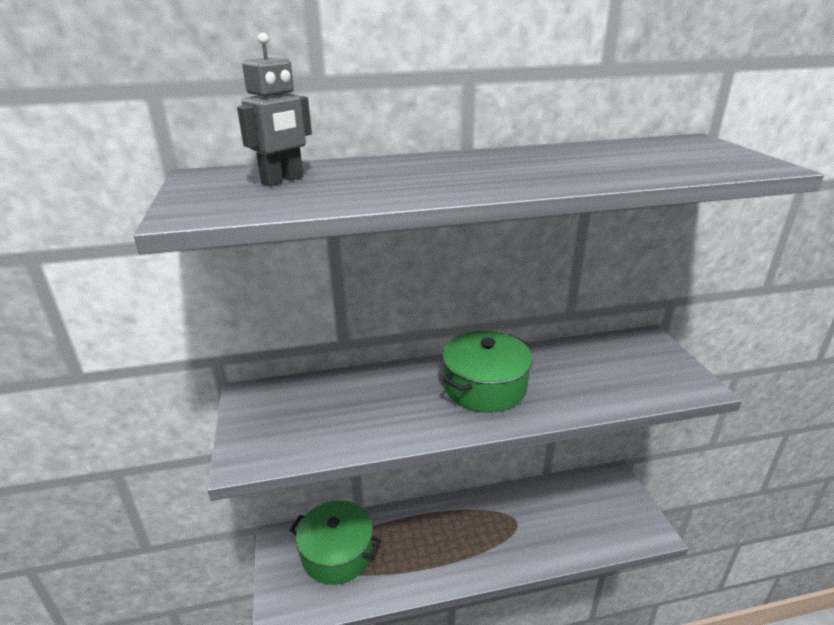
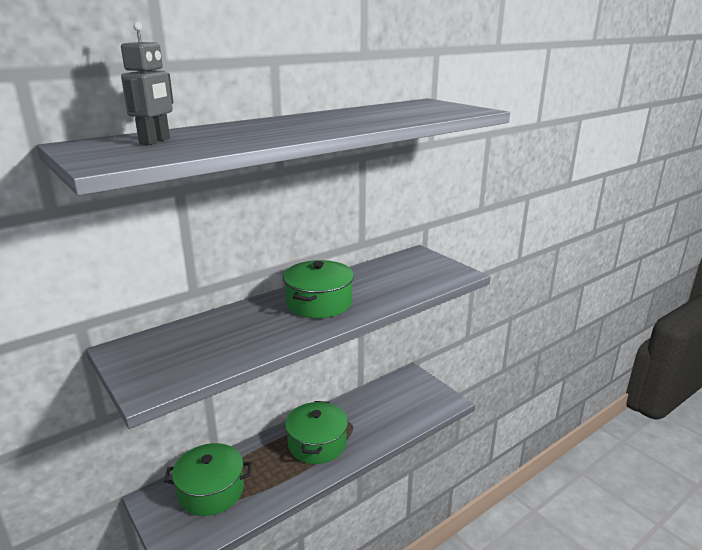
camera: 25 degrees left, 5 degrees down
none -> green pot [285,401,348,464]

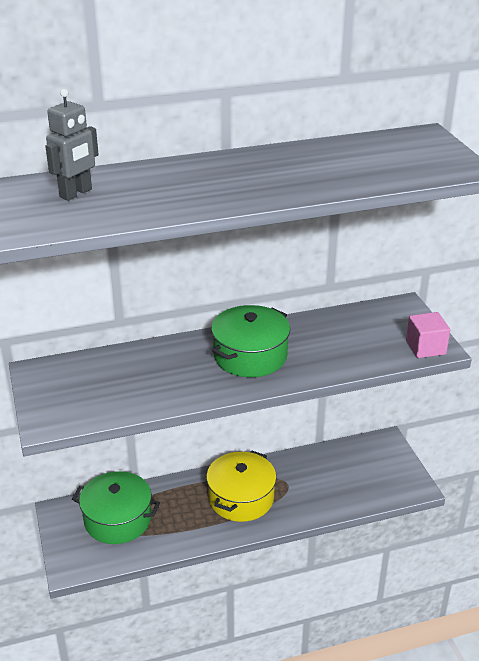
camera: 20 degrees right, 10 degrees up
green pot [285,401,348,464] -> yellow pot [206,450,277,522]
none -> pink cube [406,312,450,358]

